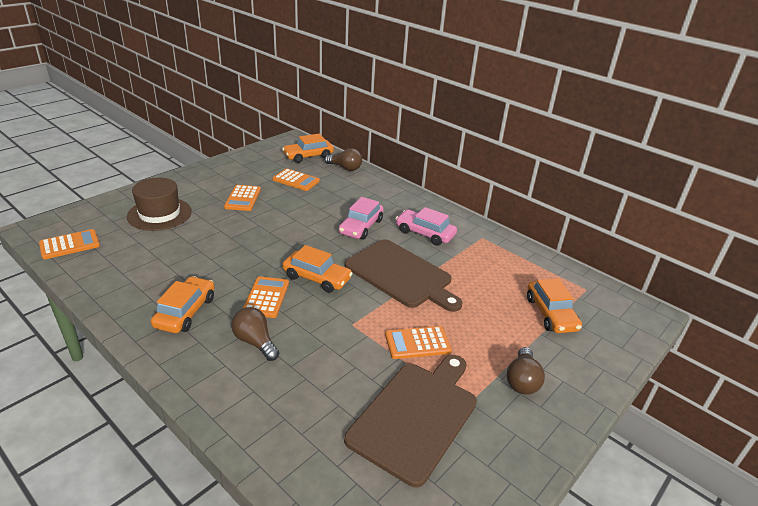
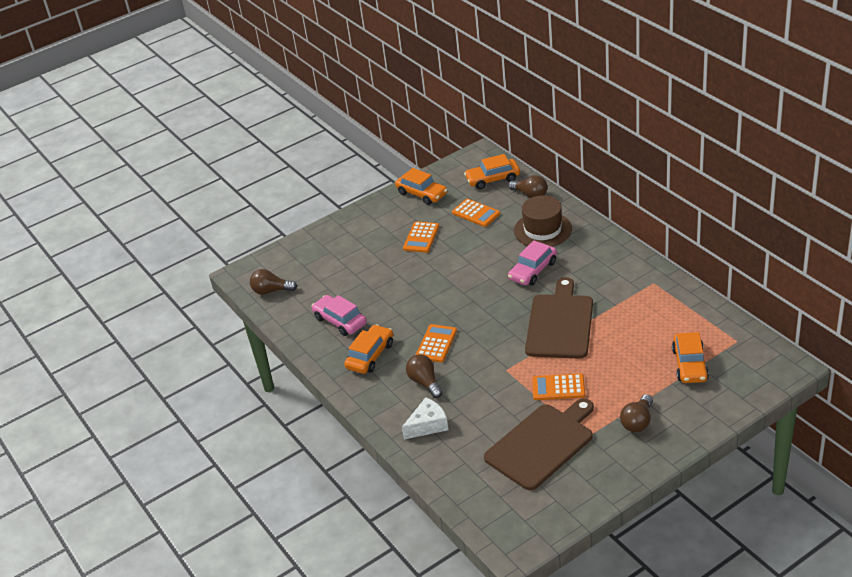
camera: 20 degrees right, 5 degrees up
orange calculator [39,229,100,259] -> brown light bulb [250,269,297,295]
brown hat [127,178,192,231] -> brown hat moved to [514,195,572,247]
orange car [283,245,353,293] -> orange car moved to [395,168,447,205]
brown cutting board [345,239,462,312] -> brown cutting board turned 135 degrees counterclockwise [525,277,593,359]
pink car [395,207,457,246] -> pink car moved to [312,295,367,336]
none -> white cheese [402,397,449,440]

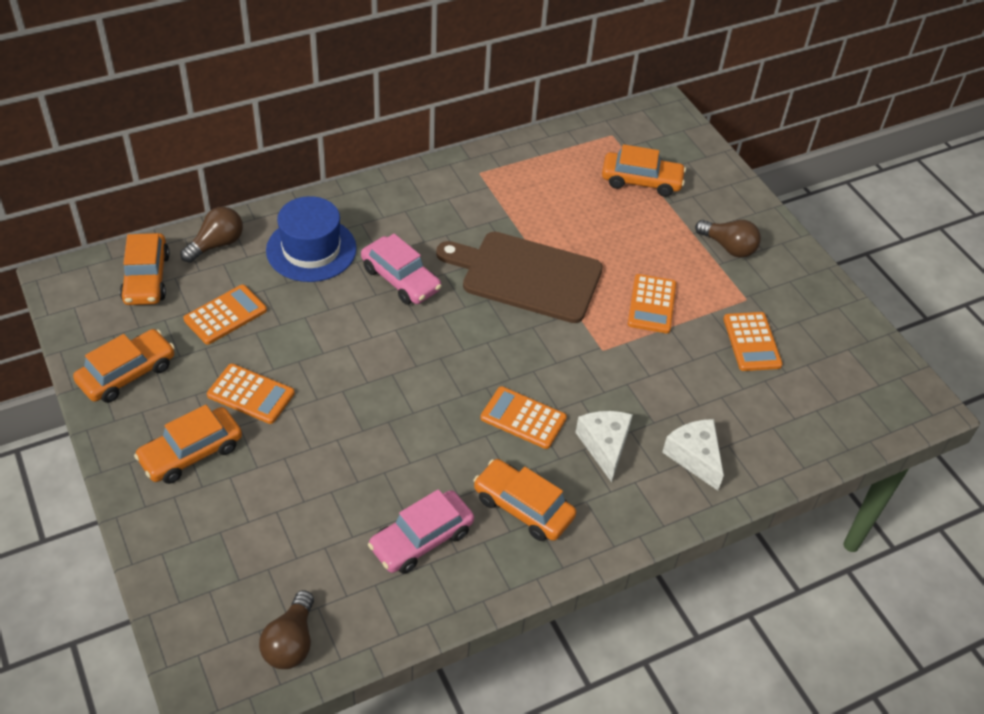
camera: 90 degrees left, 10 degrees up
brown light bulb [406,354,443,398] -> white cheese [575,411,633,482]
brown cutting board [484,398,594,490] -> orange calculator [723,312,783,371]
brown hat [514,195,572,247] -> blue hat [266,196,357,282]
none -> orange car [134,405,242,484]

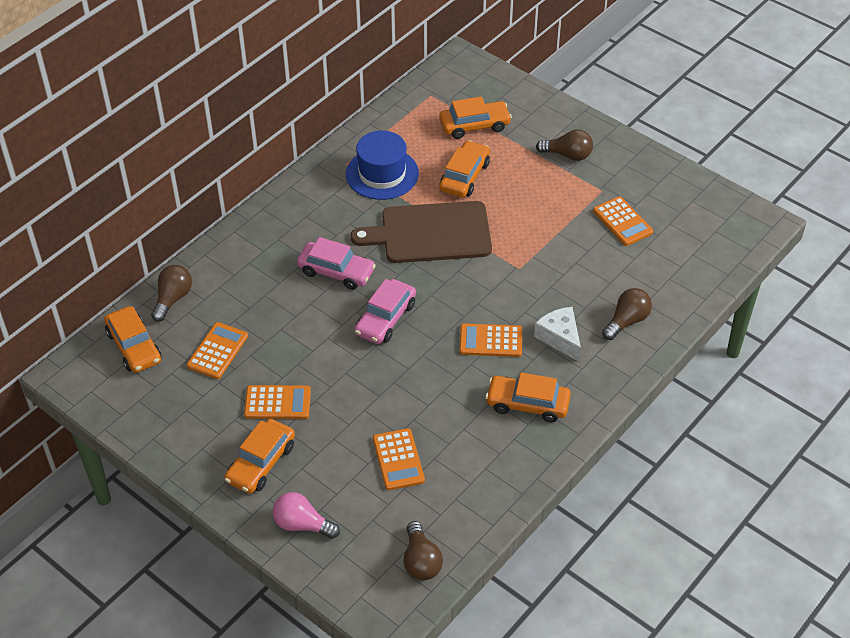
camera: 20 degrees left, 0 degrees up
orange car [73,329,175,403] -> orange car moved to [439,140,490,197]
blue hat [266,196,357,282] -> blue hat moved to [346,131,419,200]
pink car [368,489,474,574] -> pink car moved to [354,279,416,344]
orange calculator [628,274,676,333] -> orange calculator moved to [373,428,425,490]
white cheese [662,419,724,490] -> brown light bulb [602,288,652,340]
none -> pink light bulb [273,492,340,539]

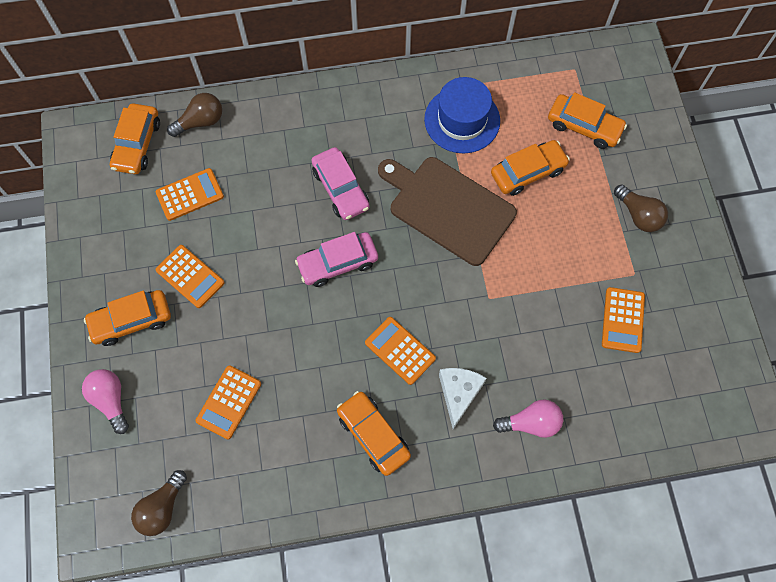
camera: 40 degrees right, 20 degrees up
brown light bulb [602,288,652,340] -> pink light bulb [493,399,563,438]

